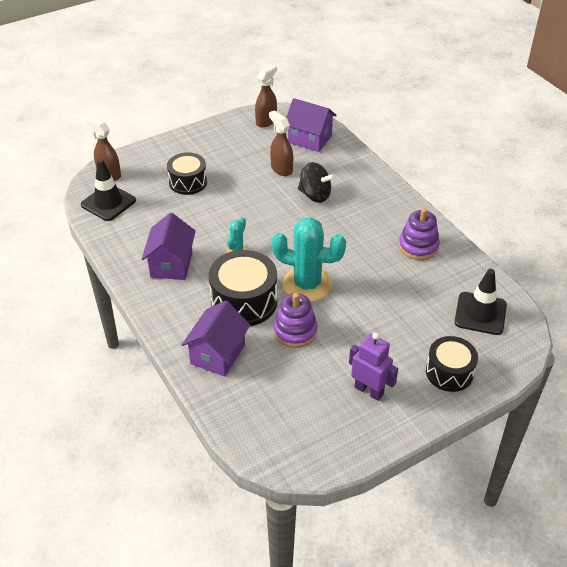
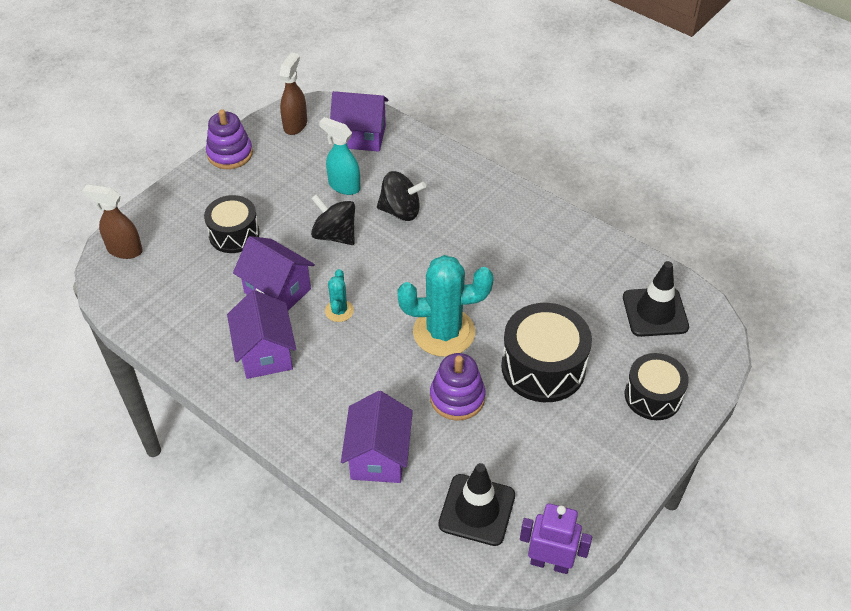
camera: 20 degrees left, 5 degrees up
black traffic cone [81,159,136,221] -> black traffic cone moved to [438,463,515,546]
black drum [209,250,277,326] -> black drum moved to [501,303,592,402]
brown spray bottle [269,110,293,176] -> turquoise spray bottle [319,117,360,195]
purple robot [349,333,398,401] -> purple robot moved to [520,503,592,574]
purple stacking toy [399,208,440,260] -> purple stacking toy moved to [206,109,253,169]
none -> purple house [233,236,315,310]
none -> black spinning top [311,194,355,245]

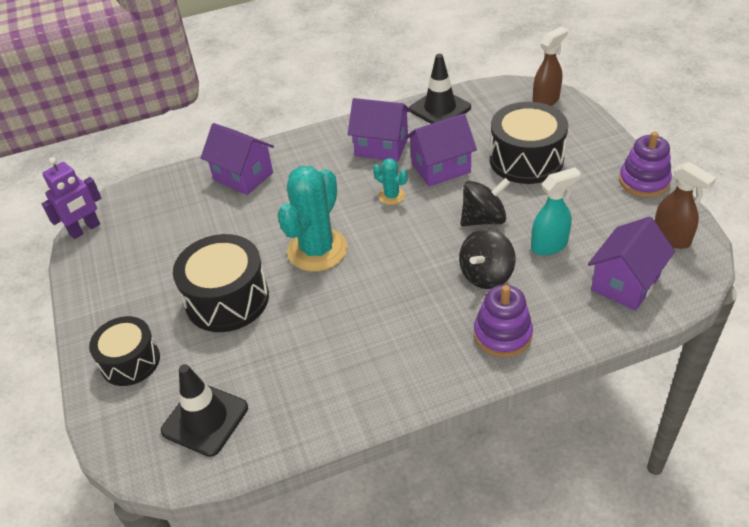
camera: 125 degrees right, 5 degrees down
black drum [204,195,260,253] -> black drum [490,102,568,184], size x1.51
purple stacking toy [430,353,485,421] -> purple stacking toy moved to [474,285,533,357]
black traffic cone [438,463,515,546] -> black traffic cone moved to [409,54,471,124]

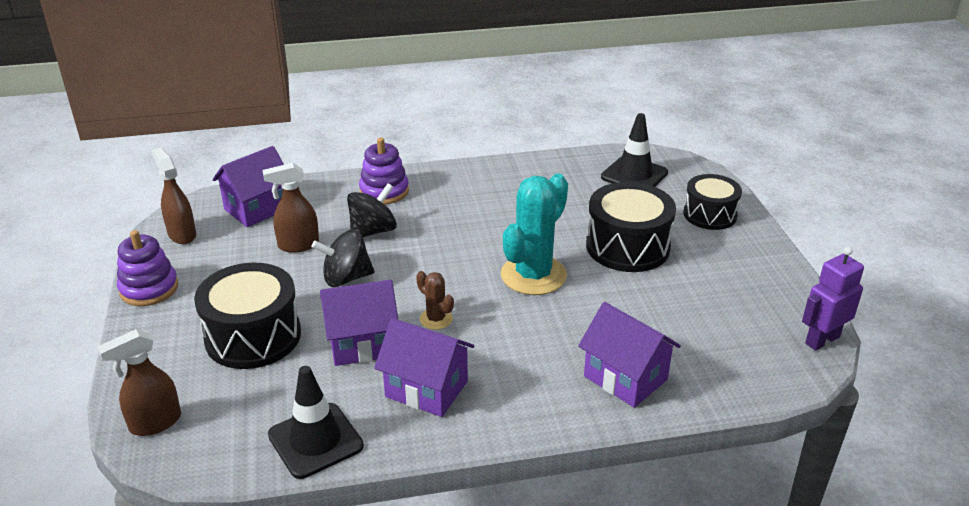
camera: 175 degrees left, 10 degrees down
turquoise cactus [373,158,408,205] -> brown cactus [416,271,454,330]
turquoise spray bottle [531,167,581,255] -> brown spray bottle [263,163,319,253]

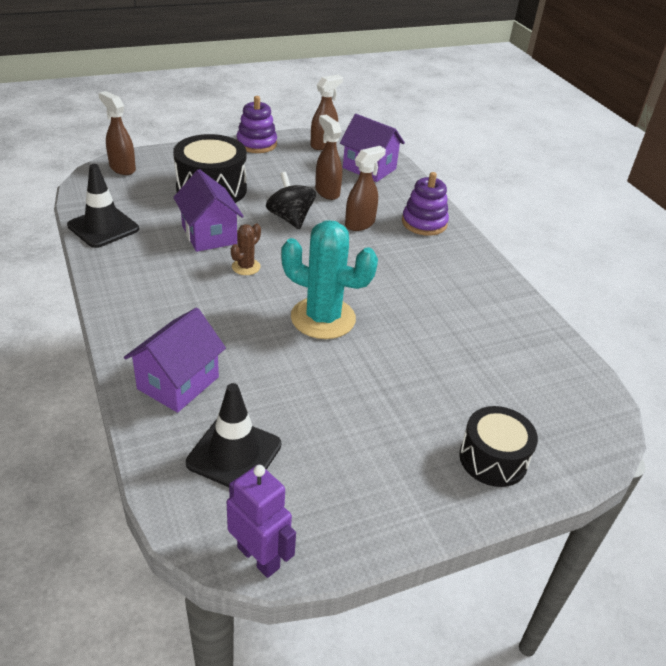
camera: 75 degrees right, 5 degrees up
black spinning top [347,183,397,237] -> brown spray bottle [345,146,386,231]
purple house [374,318,475,417] -> none
black drum [586,182,676,272] -> none
black traffic cone [601,113,668,187] -> black traffic cone moved to [186,383,281,487]

